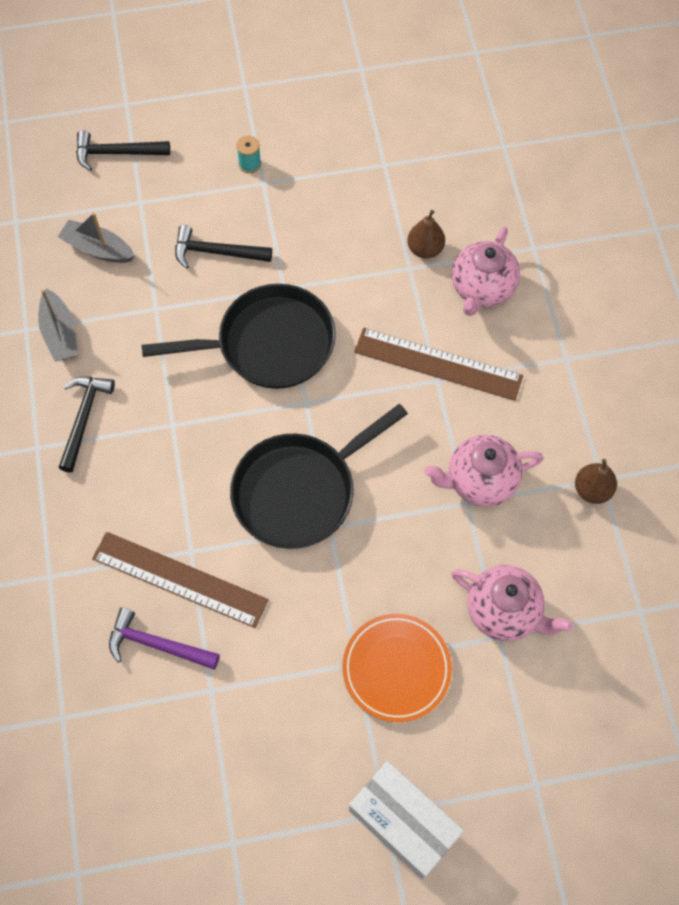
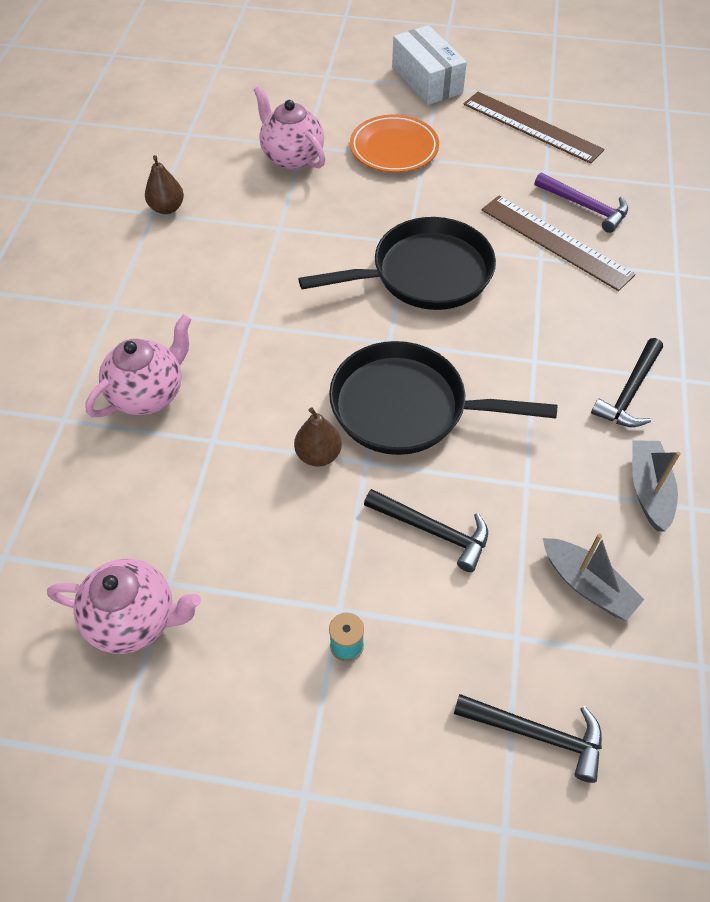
camera: 160 degrees left, 10 degrees down
brown ruler [354,328,523,401] -> brown ruler moved to [464,92,604,164]
brown pear [407,210,445,259] -> brown pear moved to [294,407,342,467]
pink teapot [424,435,543,507] -> pink teapot moved to [47,558,201,654]

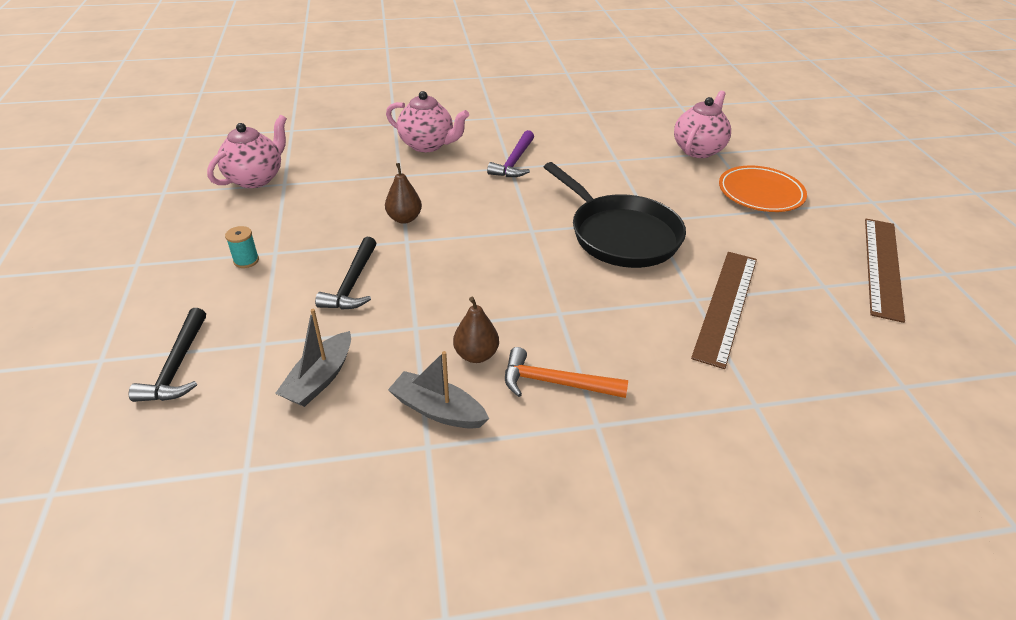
camera: 70 degrees right, 15 degrees down
pink teapot [47,558,201,654] -> pink teapot turned 135 degrees counterclockwise [207,115,287,188]
brown pear [145,155,184,214] -> brown pear moved to [453,297,499,363]
black pan [329,341,557,455] -> none
white box [392,25,467,105] -> none
purple hammer [534,172,628,233] -> purple hammer moved to [487,130,534,177]
black hammer [591,338,663,427] -> orange hammer [505,347,628,398]
grey boat [632,440,681,532] -> grey boat turned 135 degrees counterclockwise [388,351,489,429]

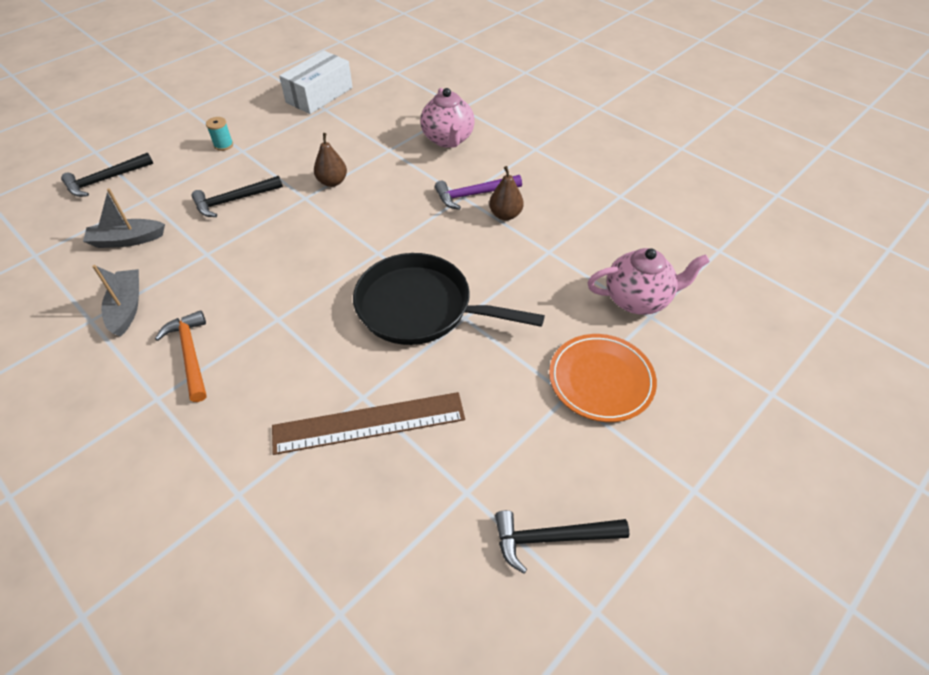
camera: 55 degrees right, 10 degrees up
pink teapot [207,115,287,188] -> white box [279,51,353,114]
brown pear [453,297,499,363] -> brown pear moved to [489,166,524,220]
black pan [544,162,686,268] -> black pan turned 90 degrees clockwise [353,253,545,345]
brown ruler [865,219,905,323] -> black hammer [495,510,629,574]

